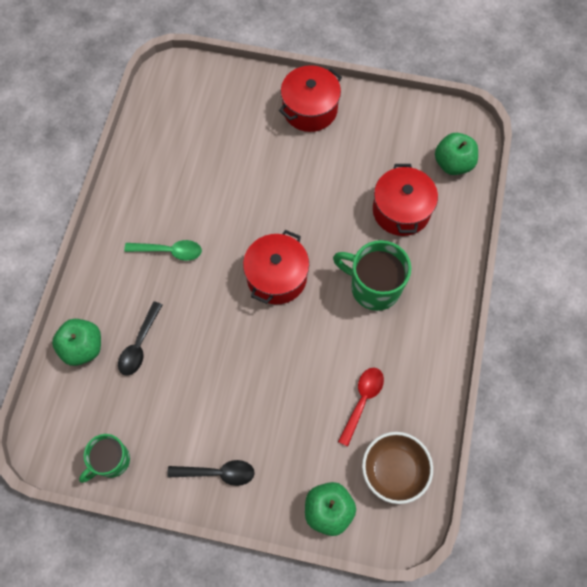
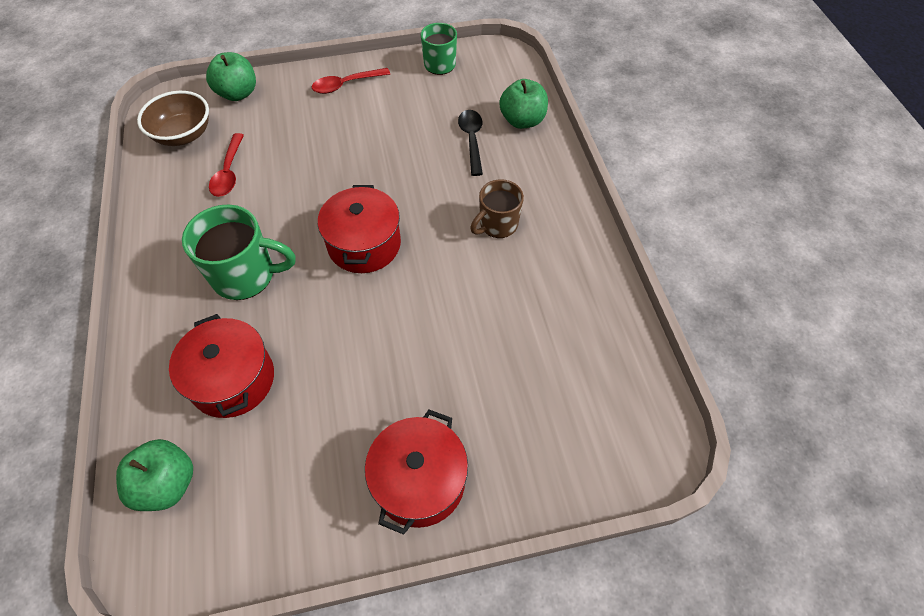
camera: 155 degrees right, 10 degrees down
green spoon [124,240,202,261] -> brown mug [470,179,524,238]
black spoon [167,460,255,486] -> red spoon [312,68,390,94]

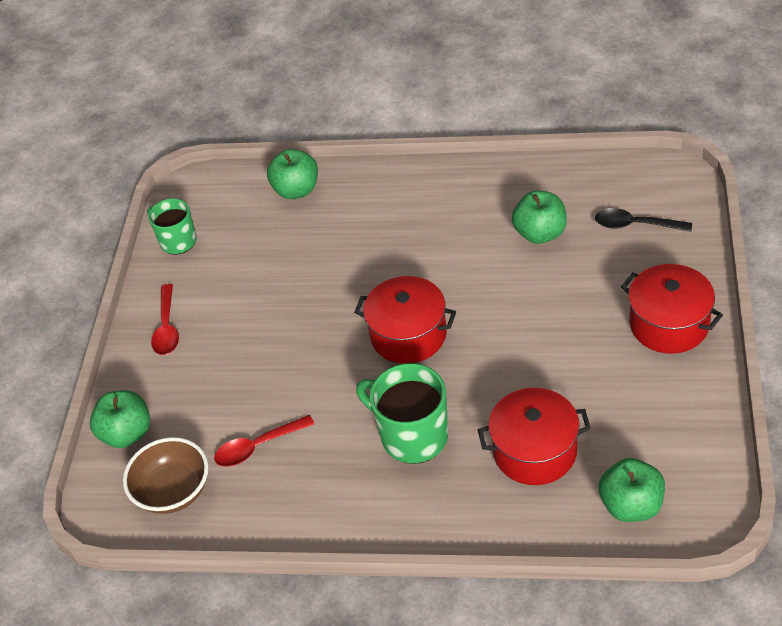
camera: 65 degrees left, 10 degrees down
green mug [182,205,296,300] -> green mug turned 75 degrees counterclockwise [356,363,448,464]
red spoon [209,133,244,197] -> red spoon turned 135 degrees clockwise [214,415,314,467]
black spoon [458,110,483,176] -> black spoon moved to [595,208,692,232]
brown mug [470,179,524,238] -> none
none -> green apple [512,191,567,244]

